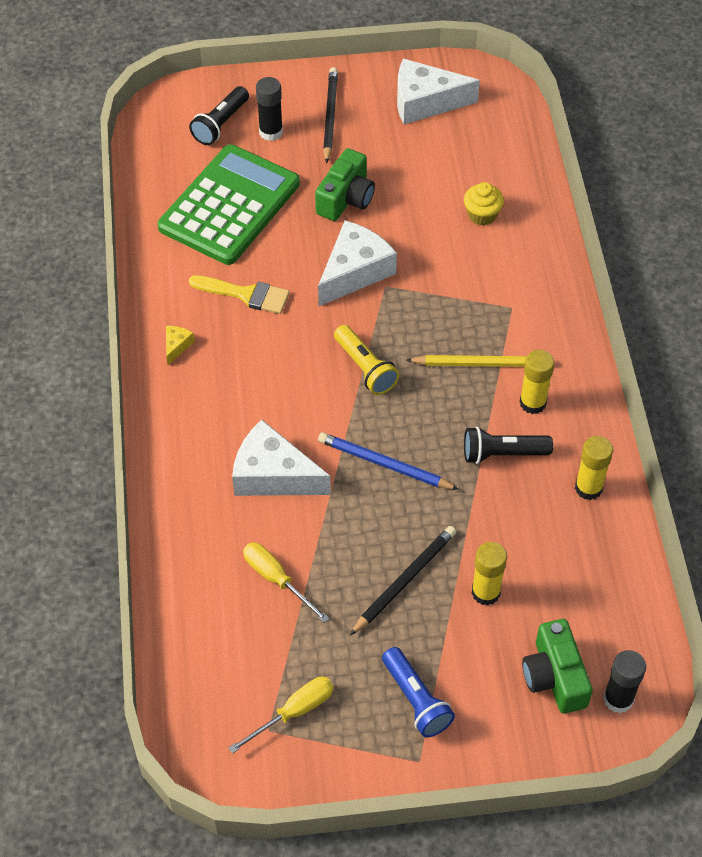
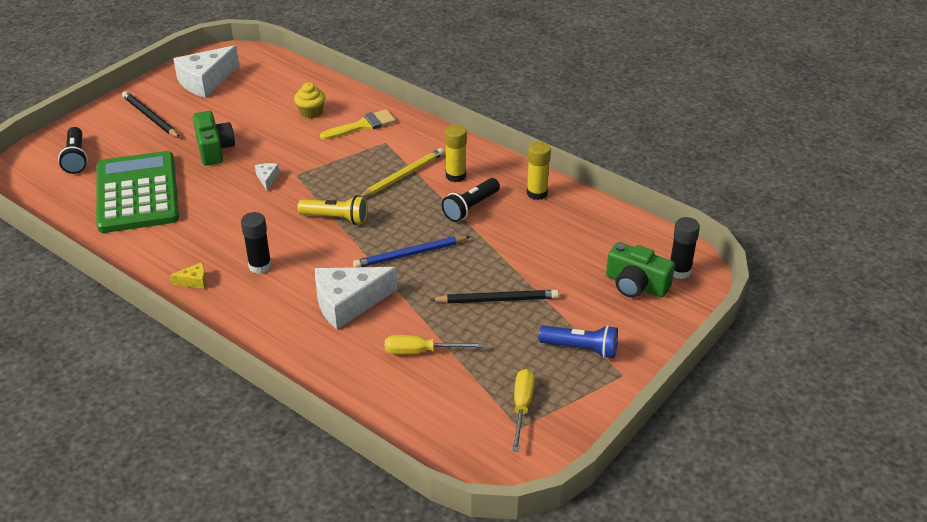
camera: 45 degrees left, 15 degrees down
yellow cheese [166,326,195,365] -> yellow cheese turned 105 degrees clockwise [170,263,206,289]
yellow brush [189,275,290,314] -> yellow brush moved to [320,109,396,140]
black glue stick [256,77,283,141] -> black glue stick moved to [241,212,272,274]
white cheese [318,221,397,306] -> white cheese [255,163,279,190], size x0.43
black pencil [350,526,456,635] -> black pencil turned 90 degrees clockwise [430,290,559,303]
yellow glue stick [471,542,507,606] -> none

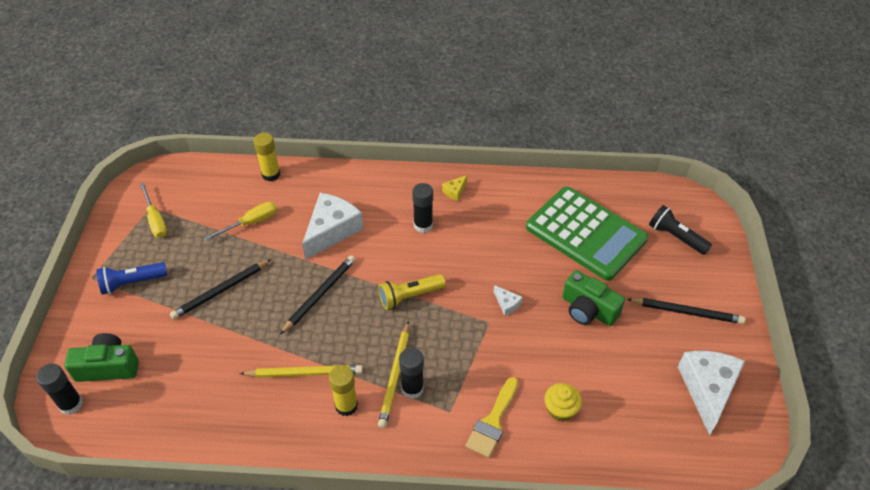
camera: 145 degrees right, 10 degrees up
blue pencil [353,236,471,267] -> black pencil [280,255,356,335]
black flashlight [442,178,500,222] -> yellow pencil [239,365,363,378]
yellow glue stick [527,141,551,200] -> yellow glue stick moved to [253,133,280,181]
none -> black glue stick [399,348,424,399]

